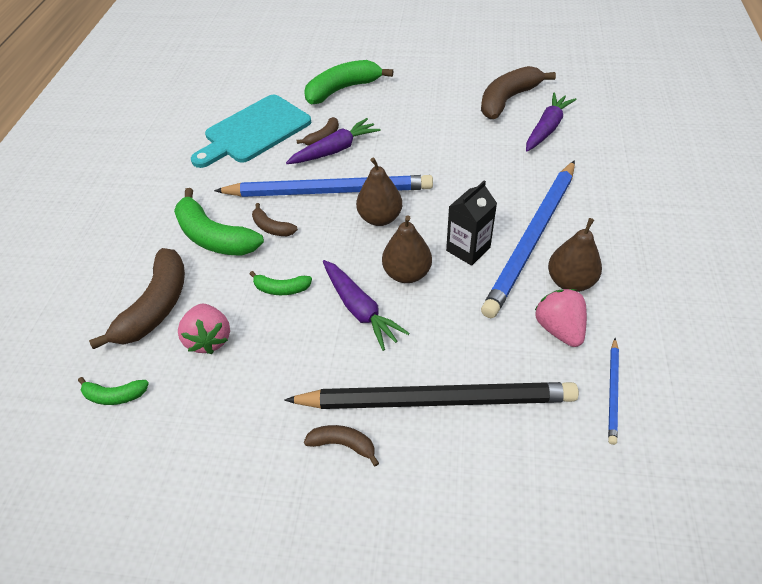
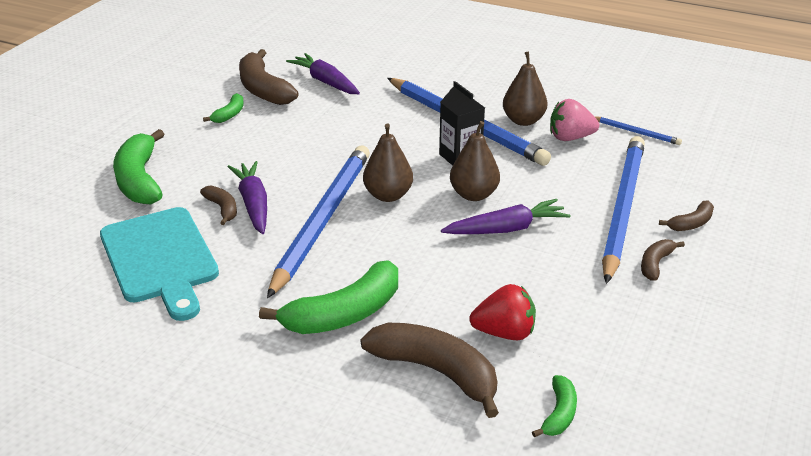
camera: 75 degrees left, 15 degrees down
pink strawberry [178,304,230,354] -> red strawberry [469,284,536,340]
green banana [250,271,312,295] -> green banana moved to [203,93,244,123]
brown banana [252,203,298,236] -> brown banana moved to [659,201,714,231]
black pencil [284,382,579,409] -> blue pencil [602,136,645,284]

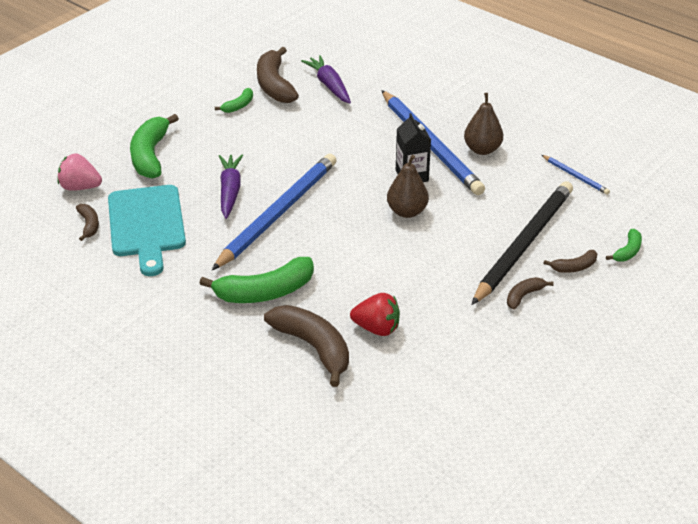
camera: 15 degrees right, 5 degrees up
brown banana [200,186,237,225] -> brown banana moved to [76,204,99,241]
brown pear [363,123,413,202] -> none
purple carrot [441,199,570,234] -> none
green banana [532,375,577,437] -> green banana moved to [606,229,642,261]
pink strawberry [550,99,599,141] -> pink strawberry moved to [57,154,102,191]
blue pencil [602,136,645,284] -> black pencil [472,181,573,305]

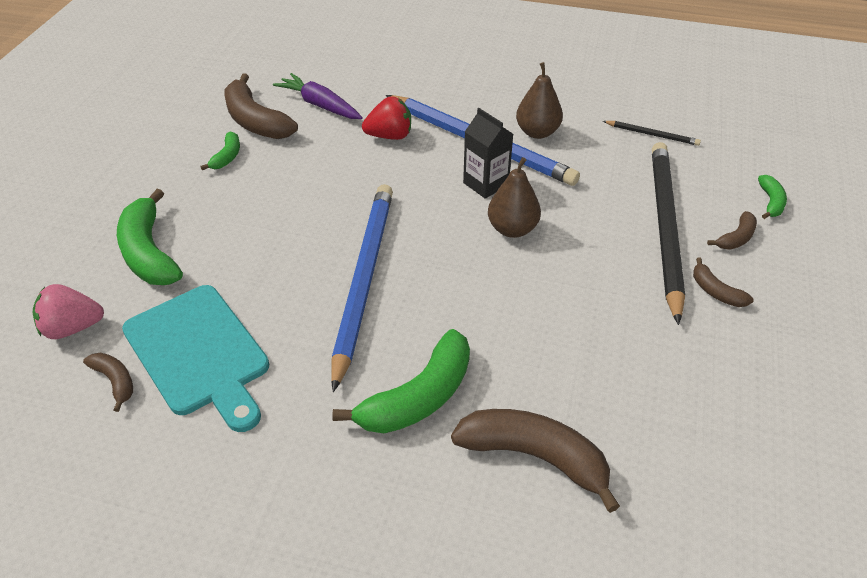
camera: 25 degrees left, 5 degrees up
purple carrot [219,154,243,219] -> none
red strawberry [350,293,400,336] -> red strawberry moved to [362,96,411,140]
brown banana [507,277,554,309] -> brown banana turned 60 degrees counterclockwise [693,257,754,307]
blue pencil [542,155,610,195] -> black pencil [603,121,701,146]

